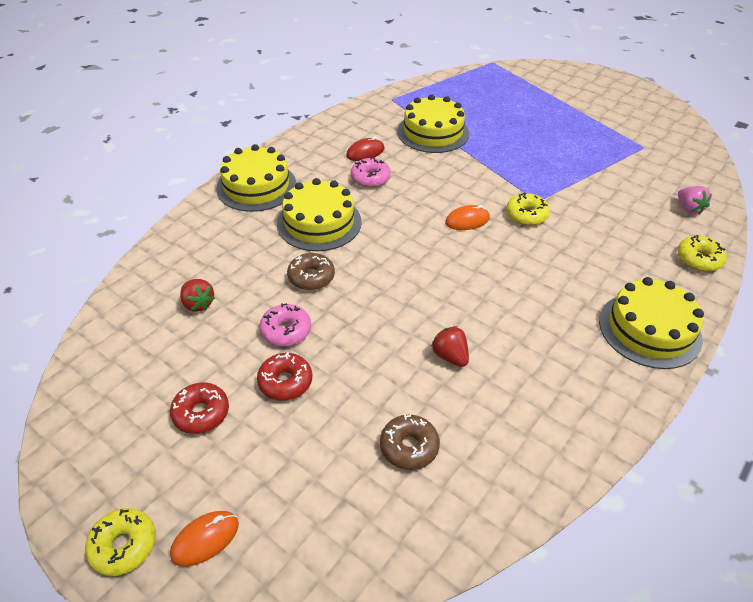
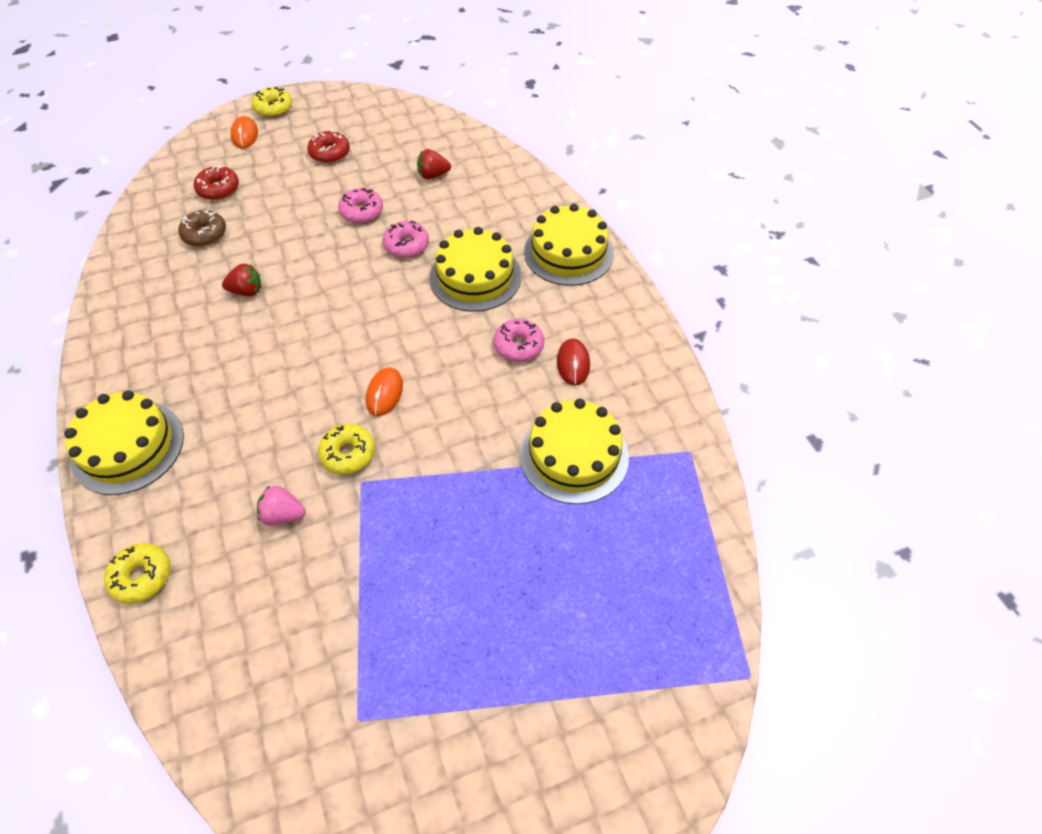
camera: 120 degrees right, 10 degrees up
red donut [257,352,312,401] -> red donut moved to [194,166,239,200]
brown donut [287,253,335,290] -> pink donut [383,220,429,258]
pink strawberry [678,186,712,214] -> pink strawberry moved to [257,485,306,526]

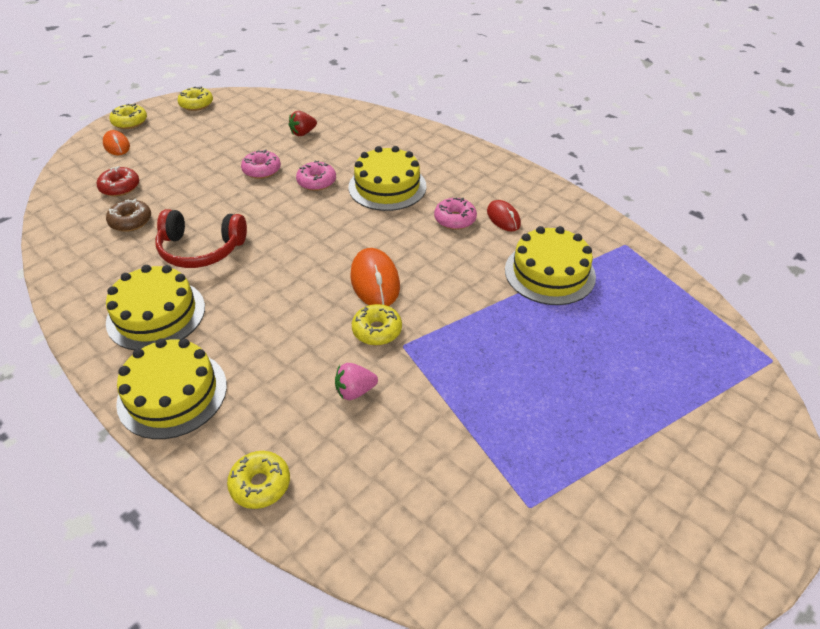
camera: 25 degrees left, 10 degrees down
red strawberry [222,264,262,296] -> red headphones [155,209,247,268]
red donut [307,130,350,163] -> none
orange mouse [366,368,403,416] -> orange mouse [350,248,400,306], size x1.58
yellow cake [524,204,614,286] -> yellow cake moved to [106,265,205,350]
none -> yellow donut [178,86,213,111]

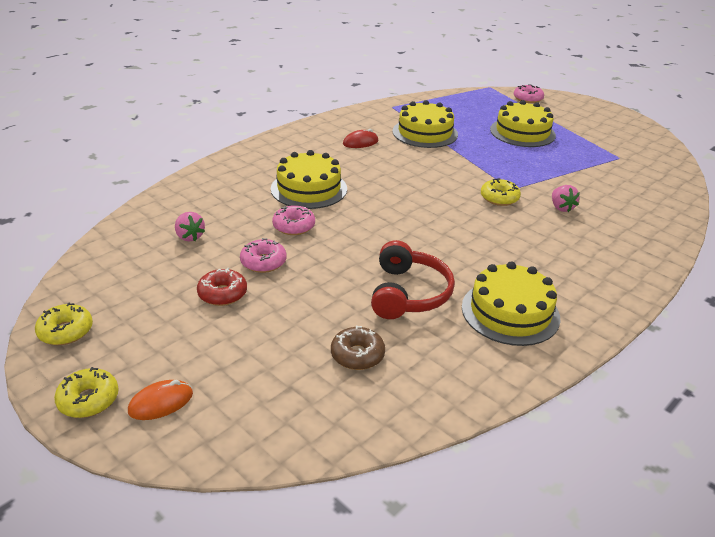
camera: 90 degrees left, 10 degrees down
red donut [97,166,139,196] -> red donut moved to [197,268,247,306]
yellow cake [116,338,227,439] -> yellow cake moved to [490,100,556,147]
yellow donut [227,451,290,509] -> none
red strawberry [289,111,317,136] -> pink strawberry [175,212,205,242]
orange mouse [350,248,400,306] -> none
pink donut [434,198,477,230] -> pink donut moved to [514,84,544,103]

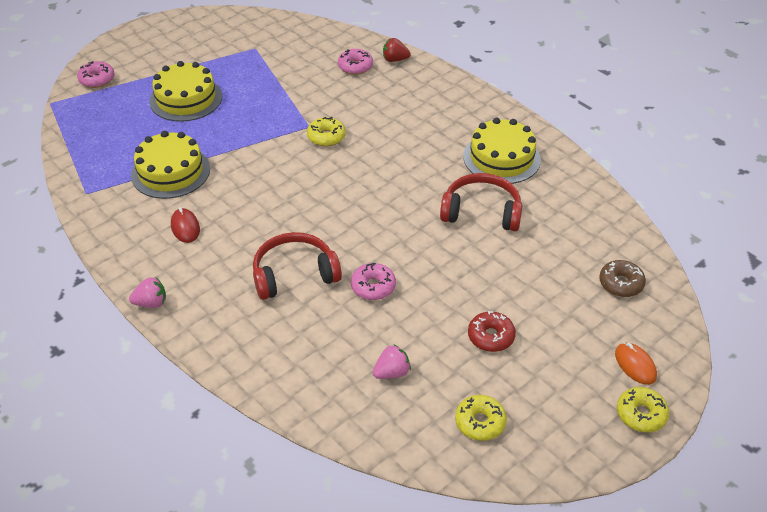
camera: 85 degrees left, 10 degrees up
yellow donut [35,303,93,345] -> yellow donut moved to [455,395,507,441]
pink donut [240,238,287,273] -> pink donut moved to [338,49,373,75]
yellow cake [271,150,347,209] -> red headphones [253,232,342,300]
brown donut [331,325,385,370] -> brown donut moved to [599,260,646,297]
pink strawberry [552,185,580,212] -> pink strawberry moved to [129,277,166,308]
none -> red strawberry [383,38,411,62]

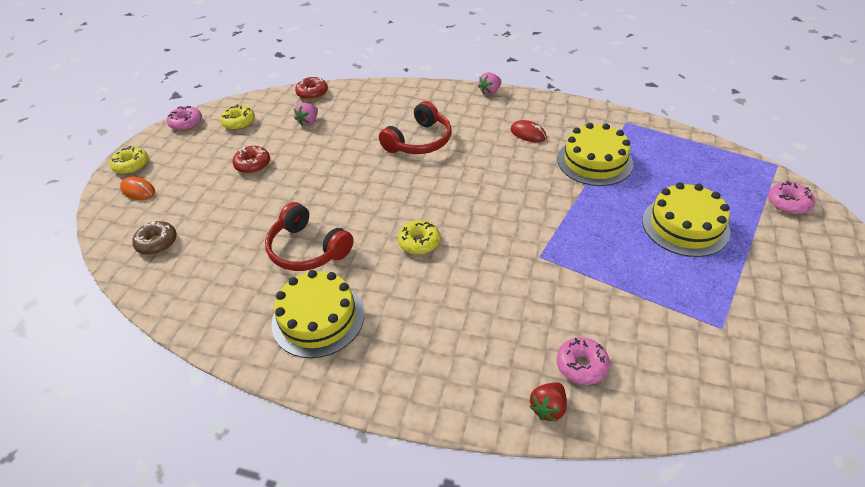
camera: 150 degrees right, 0 degrees up
yellow donut [307,117,346,147] -> yellow donut moved to [398,220,440,255]
pink donut [351,263,396,300] -> pink donut moved to [167,106,202,131]
red strawberry [383,38,411,62] -> red strawberry turned 150 degrees clockwise [529,382,567,422]
red headphones [440,173,522,231] -> red headphones turned 60 degrees clockwise [265,202,354,271]
none -> red donut [295,77,328,100]

